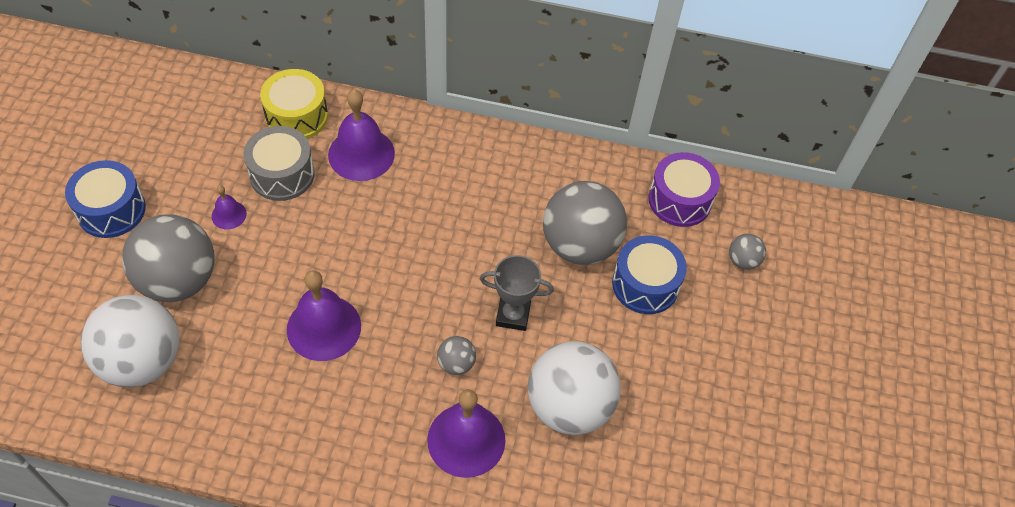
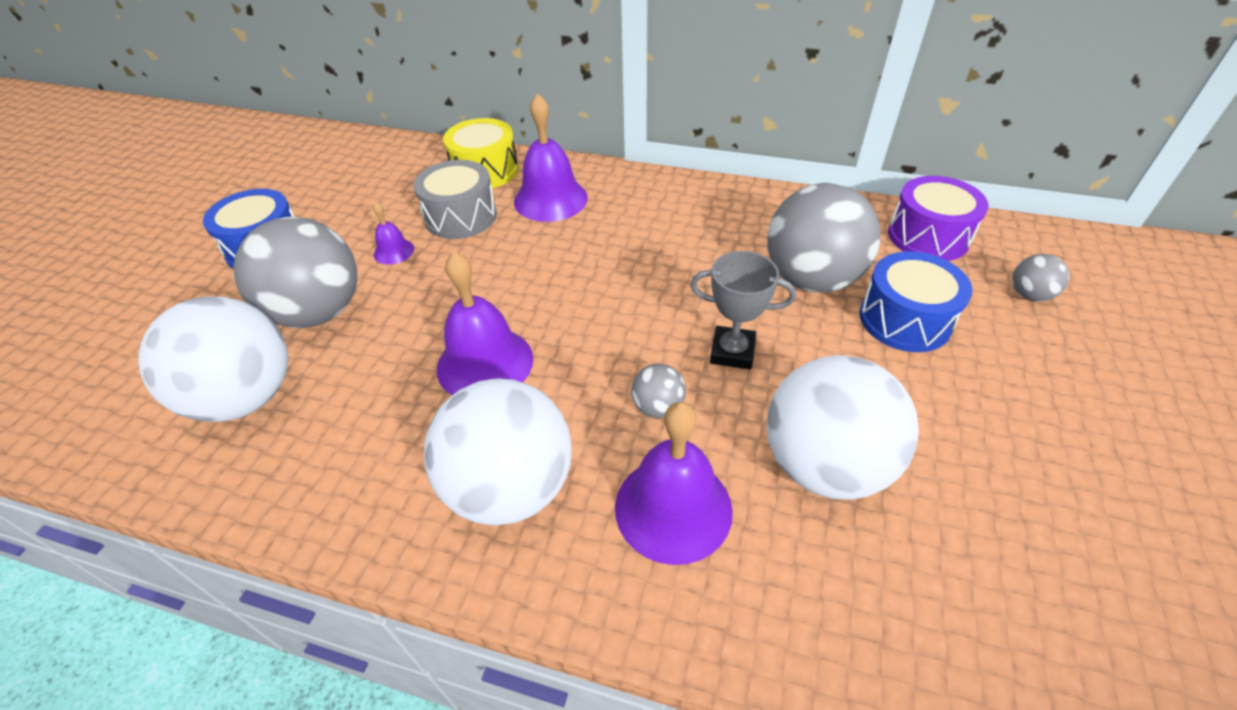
camera: 10 degrees right, 10 degrees down
none -> white ball [424,378,572,526]

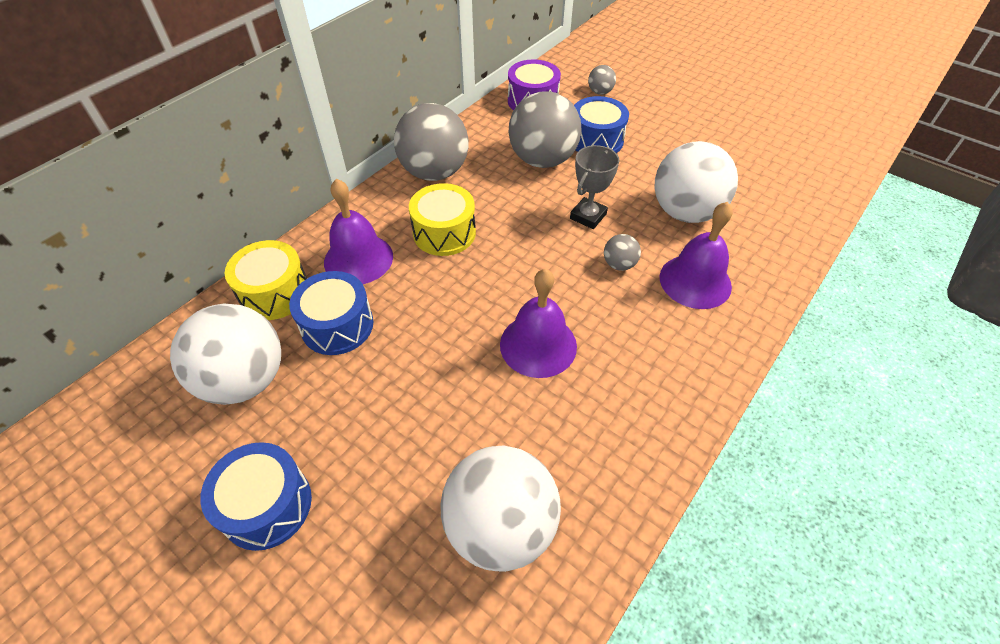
camera: 70 degrees left, 5 degrees up
grey ball [233,217,357,328] -> grey ball moved to [394,103,469,181]
purple bell [373,202,414,265] -> none
grey drum [413,160,497,239] -> blue drum [289,271,373,355]
white ball [424,378,572,526] -> white ball moved to [170,303,281,405]
none -> yellow drum [409,183,476,256]

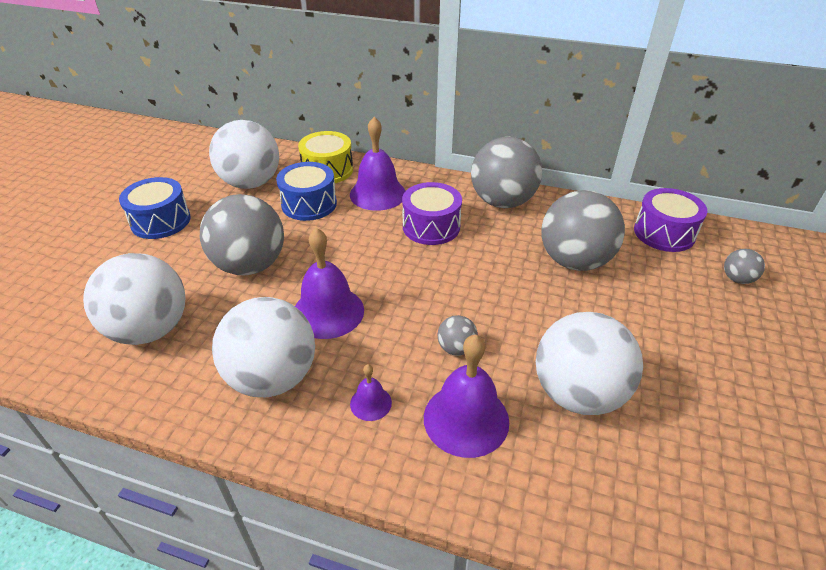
camera: 70 degrees right, 10 degrees down
yellow drum [409,183,476,256] -> purple drum [402,182,462,245]
grey trophy [570,145,619,229] -> none
blue drum [574,96,629,153] -> none
none -> grey ball [200,194,284,275]
none -> white ball [212,297,315,397]
none -> purple bell [350,364,392,421]

